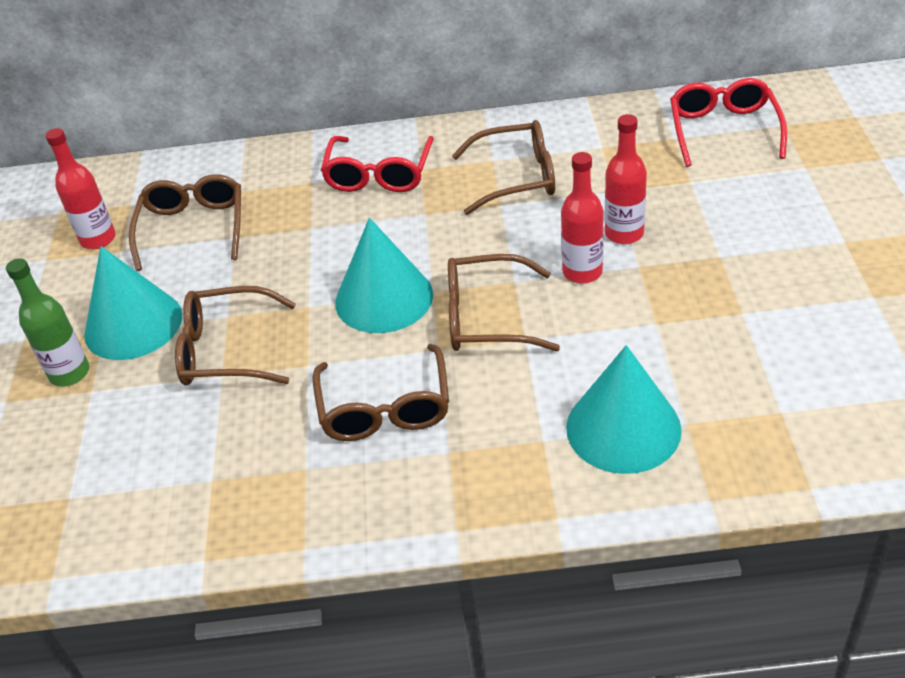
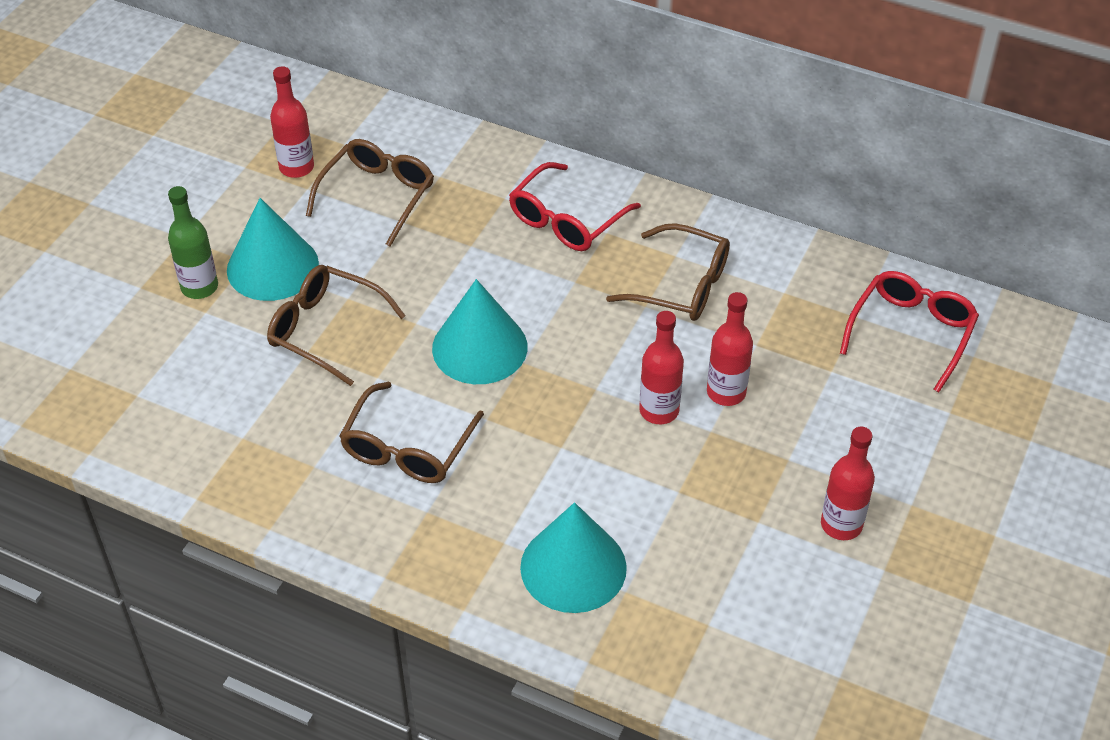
camera: 25 degrees right, 5 degrees up
brown glasses [448,254,560,351] -> none
none -> red bottle [821,427,875,540]

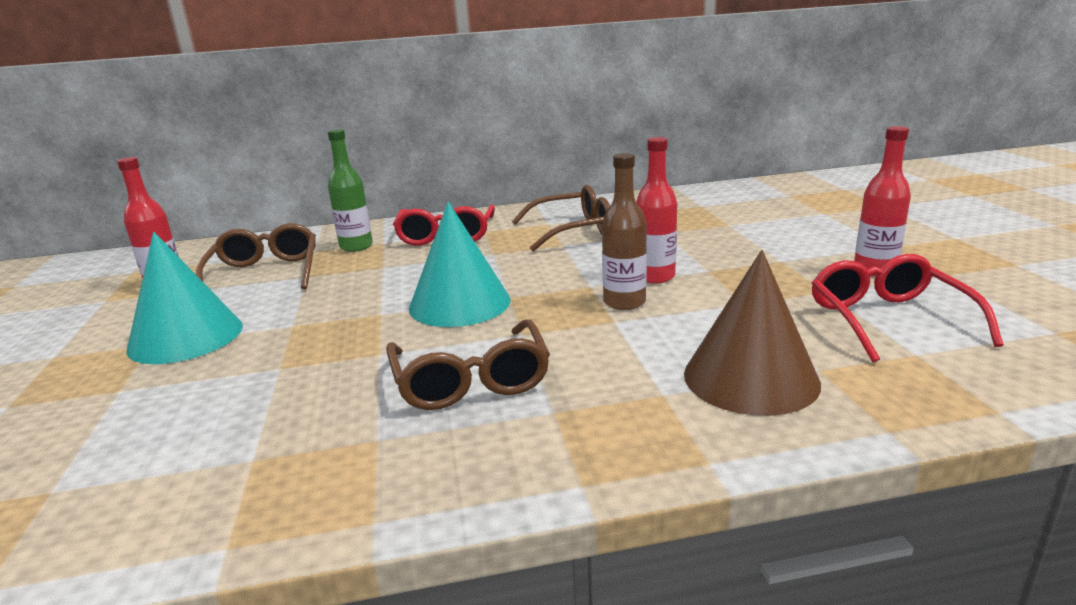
camera: 35 degrees left, 25 degrees down
green bottle [168,186,218,299] -> green bottle moved to [328,129,373,252]
brown glasses [267,265,406,386] -> none
turquoise cone [520,502,627,613] -> brown cone [684,250,821,416]
red bottle [707,292,753,406] -> none
red glasses [840,271,979,393] -> red glasses moved to [812,254,1003,362]
none -> brown bottle [602,153,647,310]

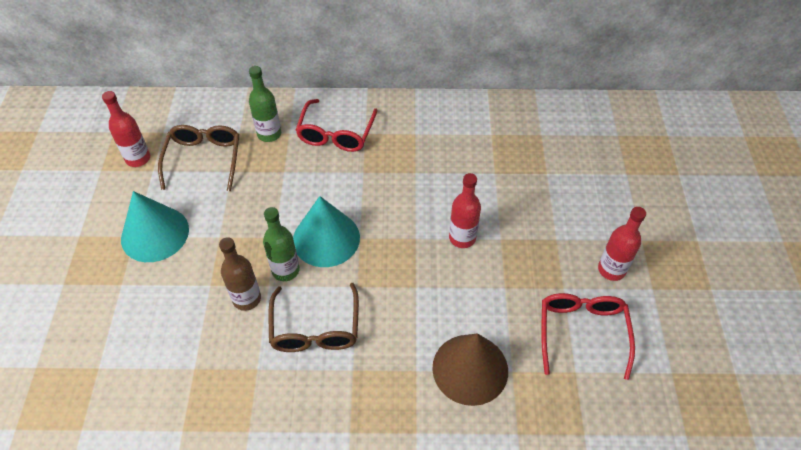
camera: 10 degrees right, 30 degrees up
brown glasses [512,185,610,251] -> none
brown bottle [602,153,647,310] -> brown bottle moved to [219,237,261,311]
none -> green bottle [263,207,300,281]

